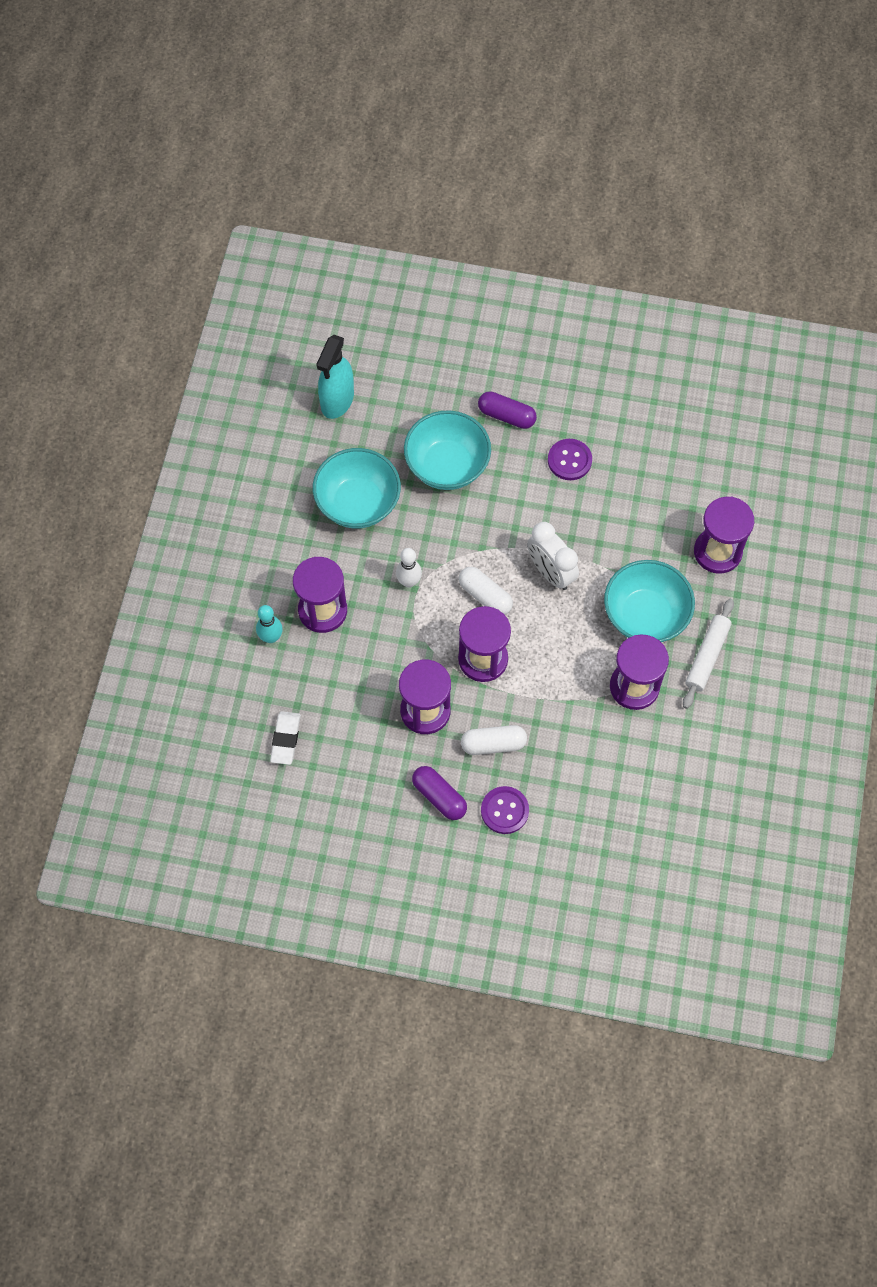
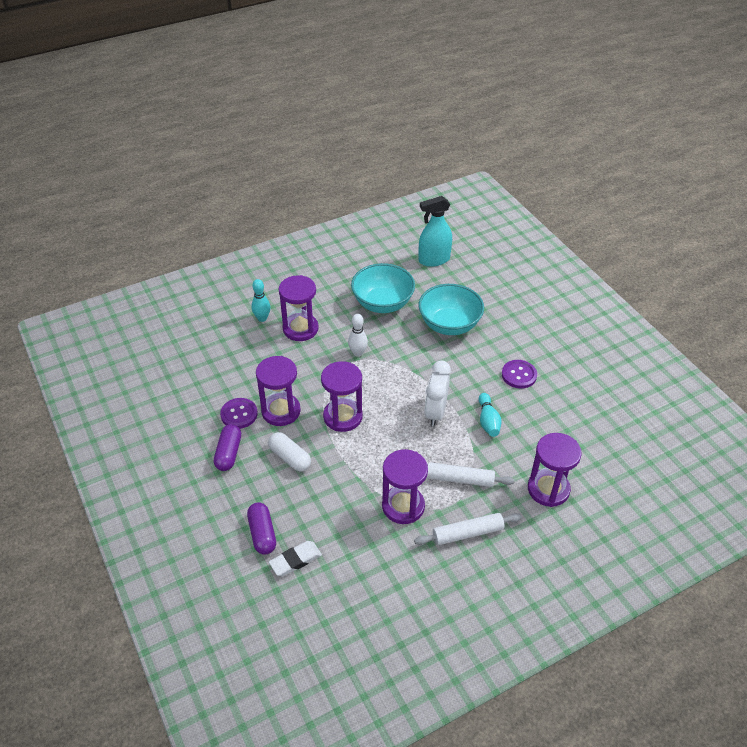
camera: 50 degrees right, 20 degrees down
white eraser [270,711,301,765] -> white eraser moved to [269,541,322,576]
white capsule [459,567,513,615] -> none
purple capsule [478,391,537,429] -> purple capsule moved to [247,502,276,555]
purple button [481,786,529,834] -> purple button moved to [220,398,258,429]
turquoise bowl [604,560,695,642] -> white rolling pin [426,462,515,487]
none -> turquoise bowling pin [479,393,502,437]

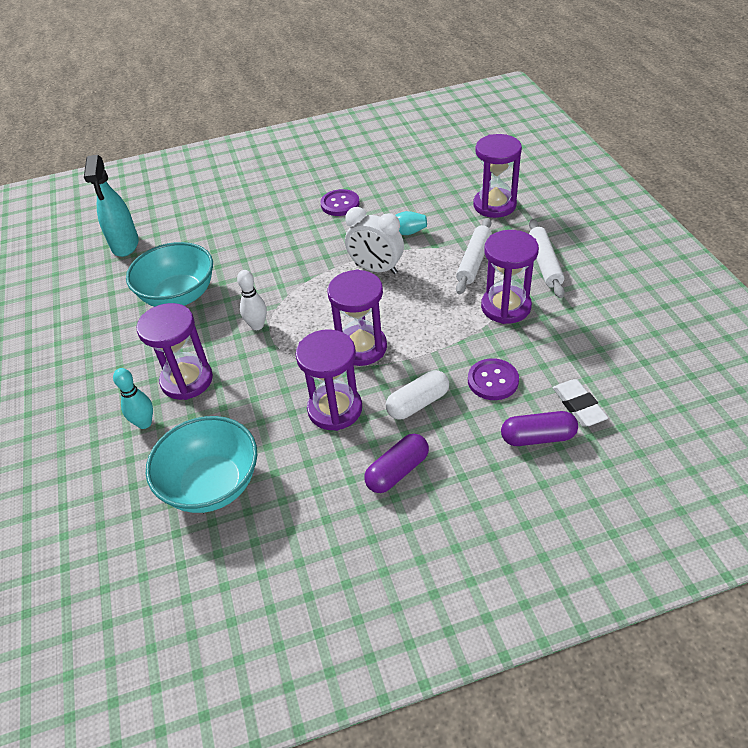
camera: 75 degrees left, 0 degrees up
purple capsule [214,424,241,471] -> purple capsule turned 60 degrees counterclockwise [364,434,429,493]
purple button [220,398,258,429] -> purple button moved to [468,358,519,400]
turquoise bowl [419,284,484,335] -> turquoise bowl moved to [146,416,257,513]

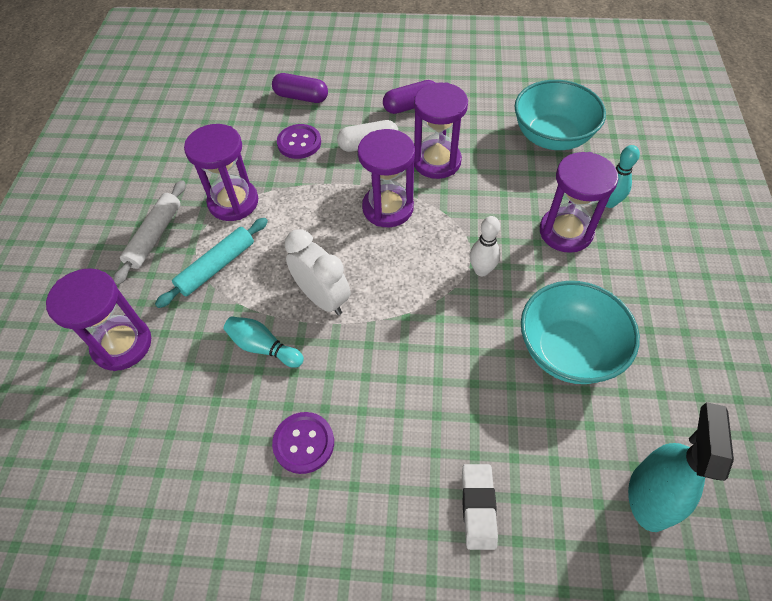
camera: 160 degrees left, 10 degrees up
white rolling pin [456,218,492,294] -> turquoise rolling pin [155,218,268,308]
white eraser [553,379,608,427] -> white eraser moved to [462,464,498,550]

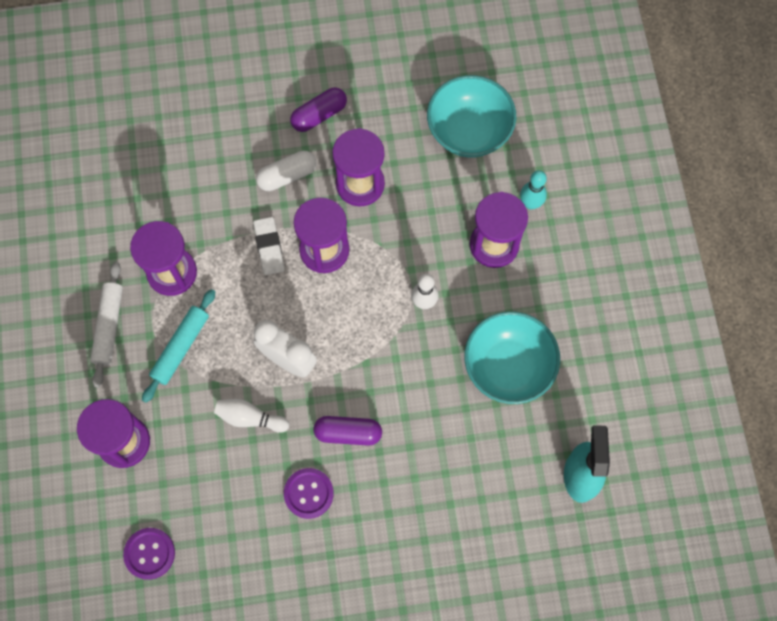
camera: 15 degrees left, 15 degrees up
turquoise bowling pin [224,316,304,368] -> white bowling pin [214,399,289,433]
purple capsule [272,73,328,103] -> purple capsule moved to [313,416,382,446]
purple button [277,124,321,159] -> purple button moved to [123,528,175,580]
white eraser [462,464,498,550] -> white eraser moved to [253,217,285,275]

